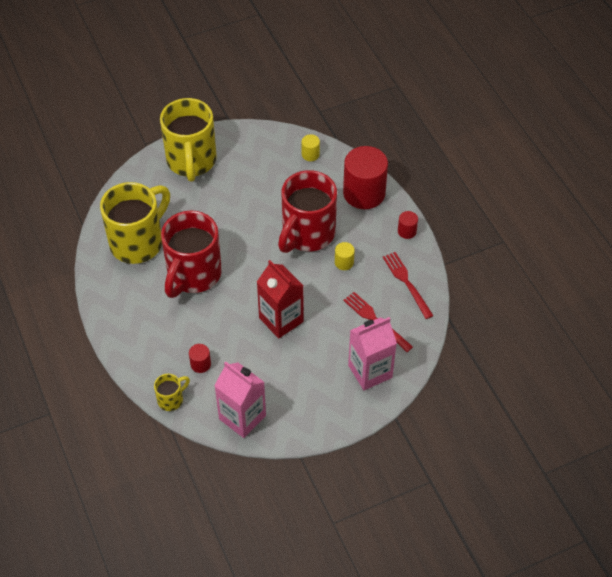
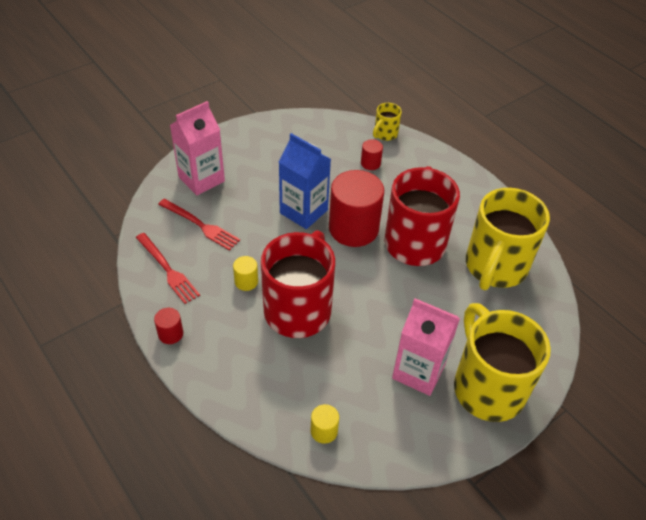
camera: 165 degrees right, 5 degrees down
pink carton [214,362,266,438] -> pink carton moved to [392,298,460,396]
red carton [257,260,303,339] -> blue carton [279,133,331,229]
red cylinder [343,146,388,209] -> red cylinder moved to [329,170,384,247]

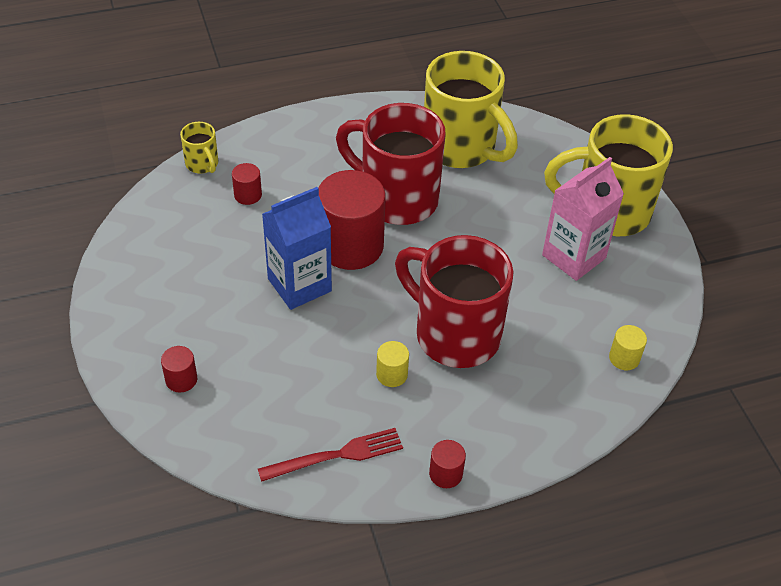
camera: 70 degrees left, 0 degrees up
red fork [158,199,240,251] -> none
pink carton [170,101,225,195] -> red cylinder [161,346,197,393]

